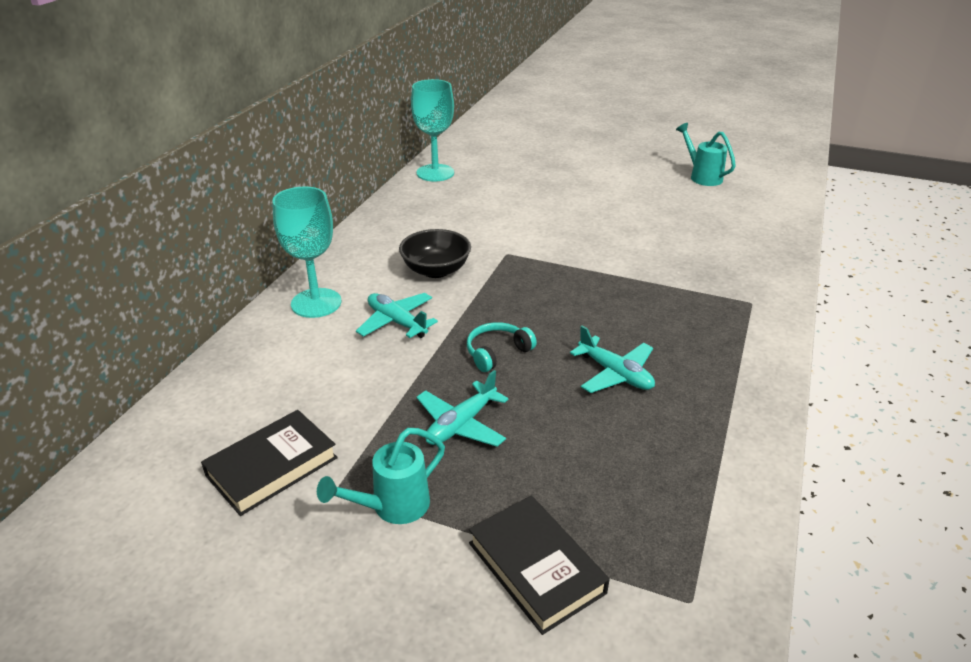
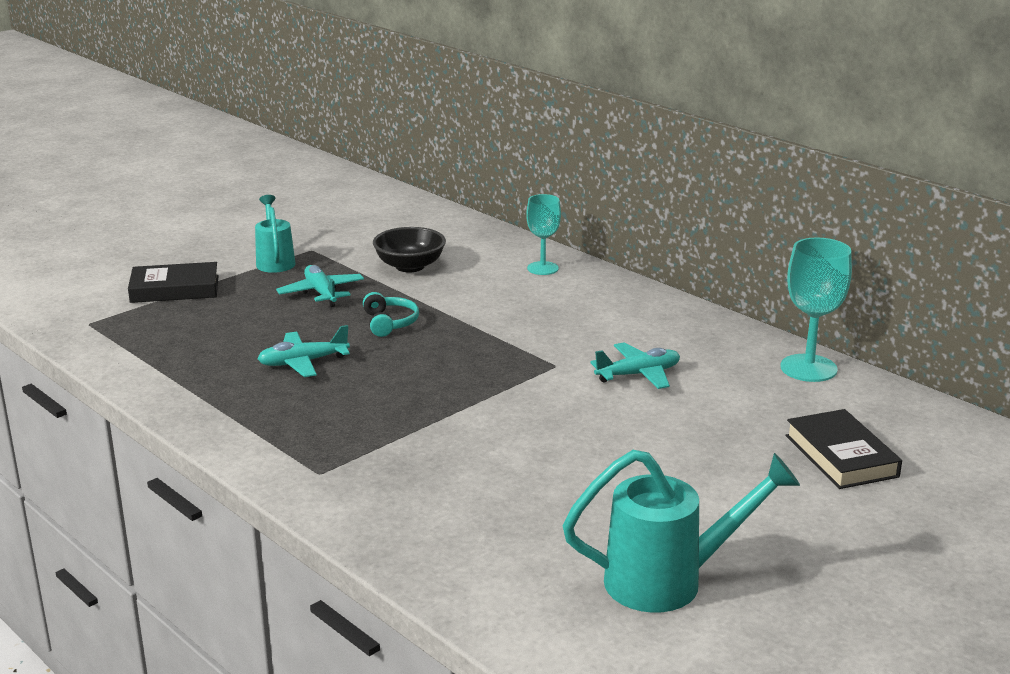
camera: 115 degrees right, 10 degrees down
black book [201,410,338,516] -> black book moved to [785,409,902,489]
turquoise goblet [272,187,341,318] -> turquoise goblet [526,194,561,275], size x0.66
turquoise plane [356,293,438,338] -> turquoise plane moved to [590,342,680,389]
black bowl [399,229,471,278] -> black bowl moved to [373,227,446,272]
turquoise watering can [676,123,736,186] -> turquoise watering can [562,450,800,613], size x1.58

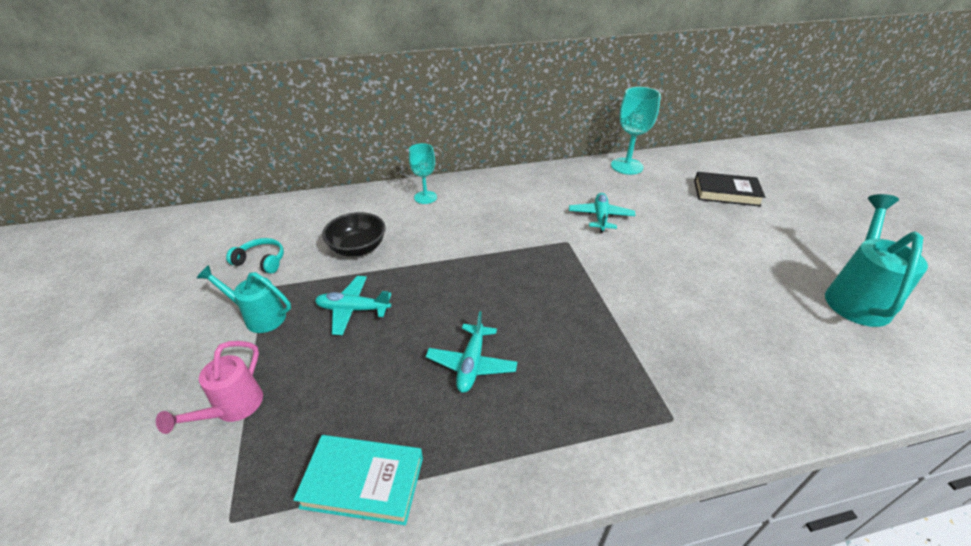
camera: 60 degrees left, 15 degrees up
black book [128,262,218,303] -> pink watering can [156,341,263,434]
turquoise headphones [363,292,419,337] -> turquoise headphones moved to [226,238,284,274]
none -> turquoise book [293,435,423,525]

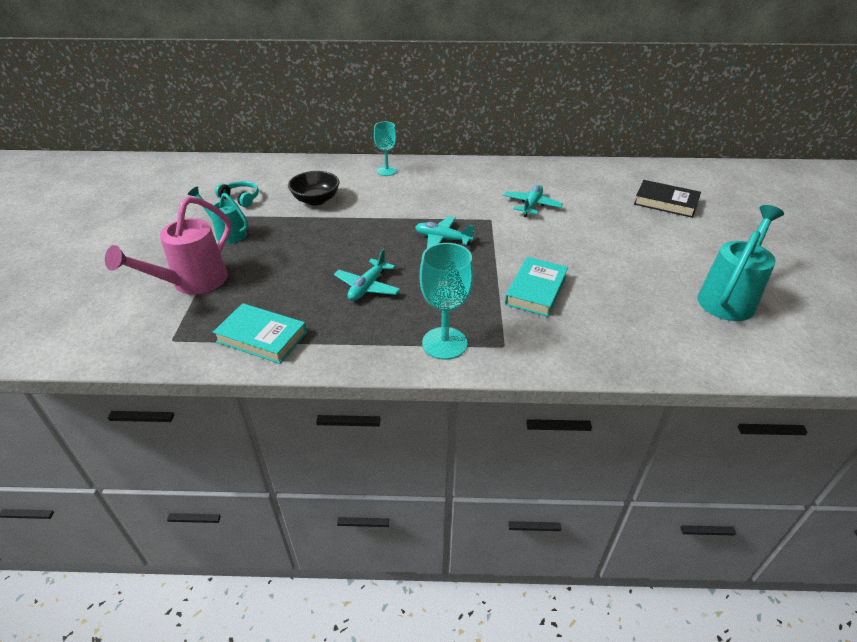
camera: 15 degrees right, 0 degrees up
pink watering can [156,341,263,434] -> pink watering can [105,196,231,295], size x1.58
turquoise plane [315,276,391,335] -> turquoise plane moved to [415,216,474,248]
turquoise goblet [611,87,661,175] -> turquoise goblet moved to [420,243,474,360]
none -> turquoise book [505,257,568,317]

